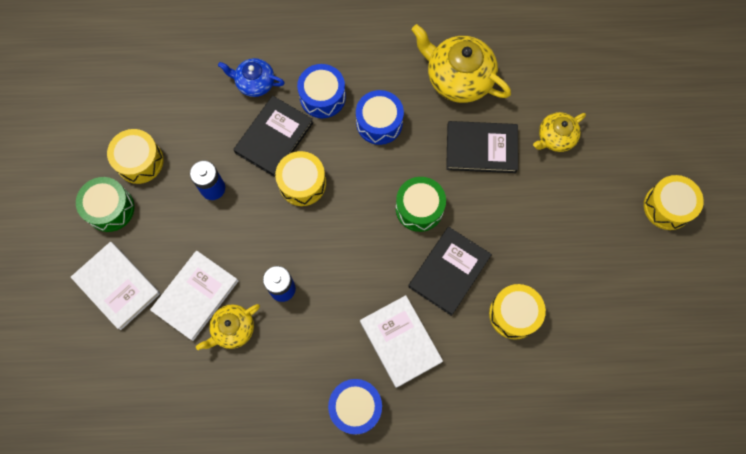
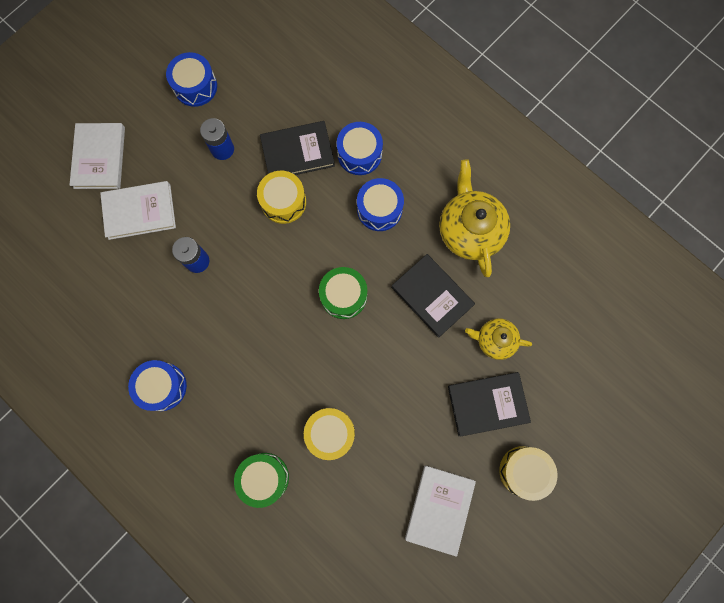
camera: 45 degrees right, 5 degrees up
green drum [76,177,135,232] -> green drum moved to [234,453,289,508]
yellow drum [107,129,164,184] -> blue drum [166,52,217,107]
yellow teapot [196,304,260,350] -> none
blue teapot [218,58,285,97] -> none
white book [360,295,443,388] -> white book moved to [405,465,476,557]
black book [408,227,492,316] -> black book moved to [448,372,531,437]

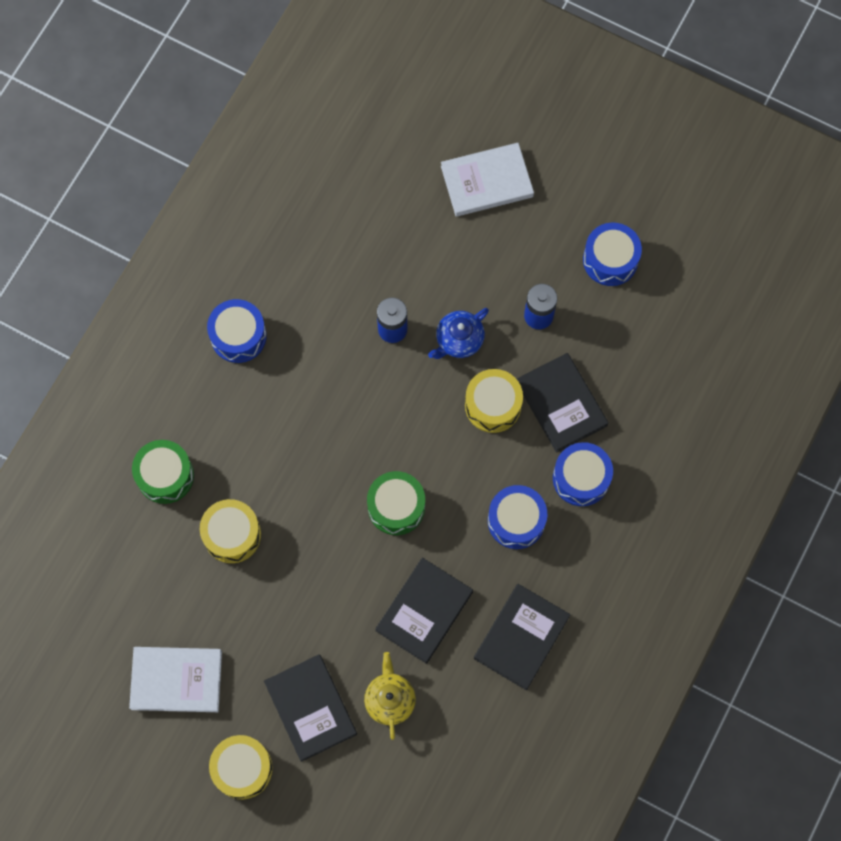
camera: 75 degrees right, 5 degrees down
white book [100,181,176,240] -> none
yellow teapot [439,159,510,277] -> black book [474,584,571,690]
none -> blue teapot [428,308,489,359]

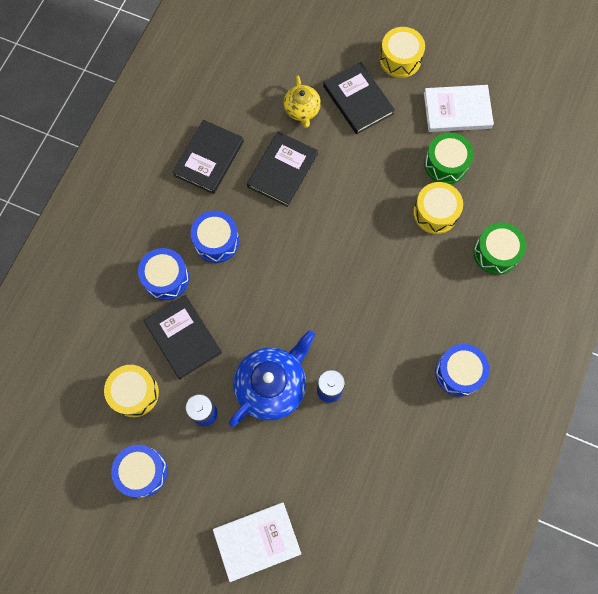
camera: 175 degrees right, 0 degrees up
green drum [367,471,425,535] -> green drum moved to [424,133,474,184]
blue teapot [428,308,489,359] -> blue teapot [229,330,315,427], size x1.72
yellow drum [465,369,523,433] -> yellow drum moved to [104,365,159,417]

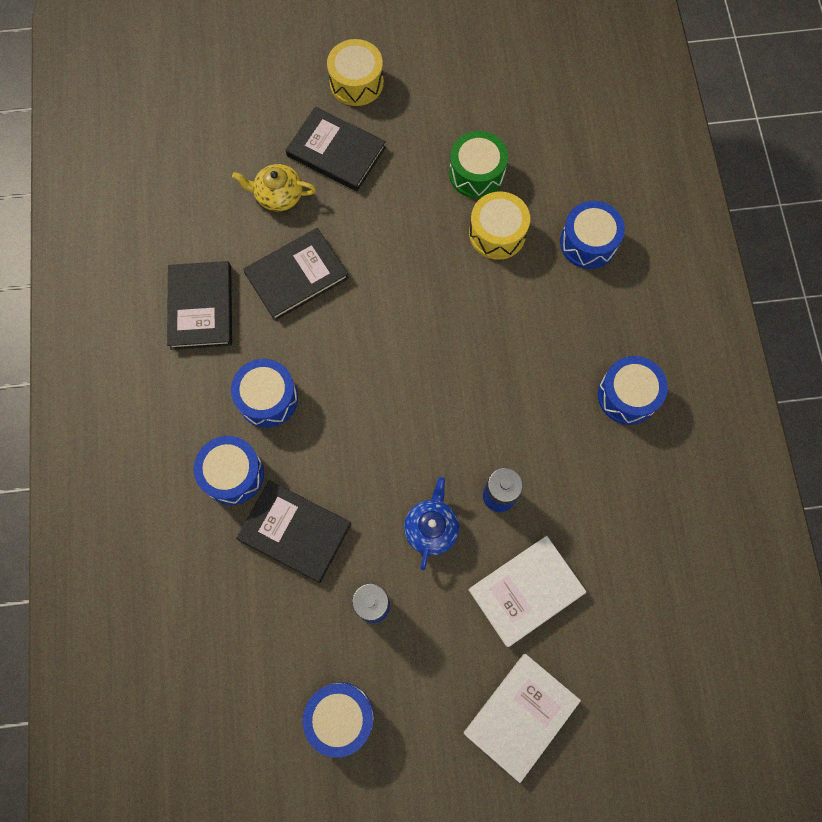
camera: 30 degrees left, 0 degrees up
yellow drum [104,365,159,417] -> none
blue teapot [229,330,315,427] -> blue teapot [404,477,459,570], size x0.58
black book [247,132,318,207] -> black book turned 60 degrees clockwise [243,228,349,321]
yellow teapot [284,76,321,128] -> yellow teapot turned 135 degrees clockwise [232,164,316,211]
white book [424,85,494,132] -> white book moved to [468,536,586,647]
green drum [473,222,526,275] -> blue drum [560,201,625,269]

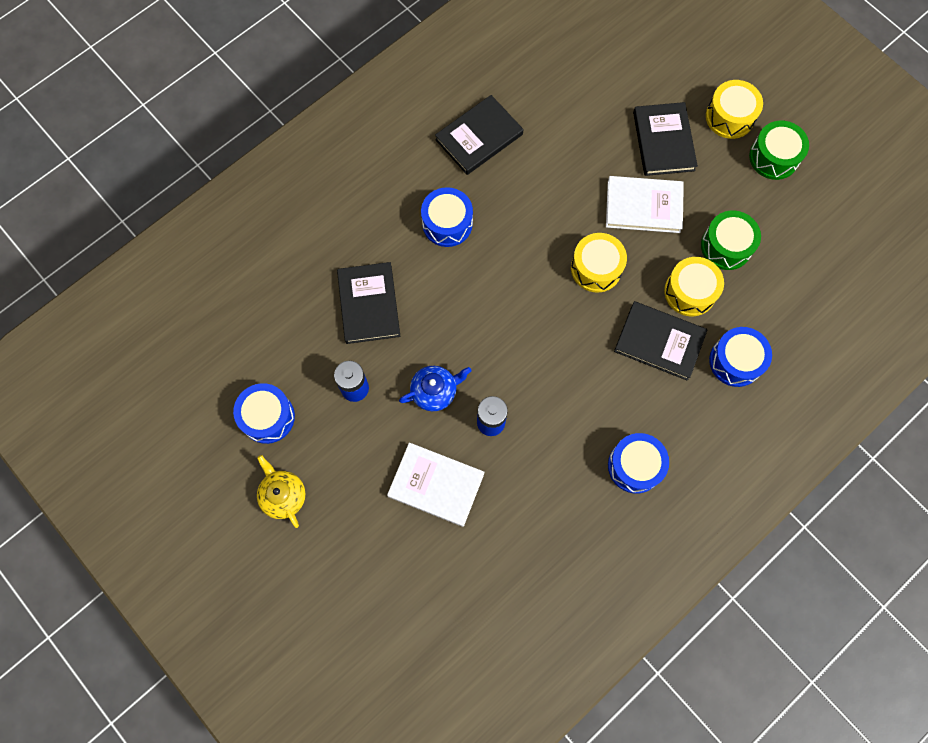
camera: 55 degrees right, 0 degrees up
blue drum [194,436,264,505] -> none
yellow teapot [232,164,316,211] -> yellow teapot moved to [257,455,305,528]
black book [243,228,349,321] -> black book moved to [614,301,707,381]
white book [464,654,581,783] -> white book moved to [606,176,684,233]
none -> yellow drum [571,233,627,292]
none -> green drum [749,121,809,180]

